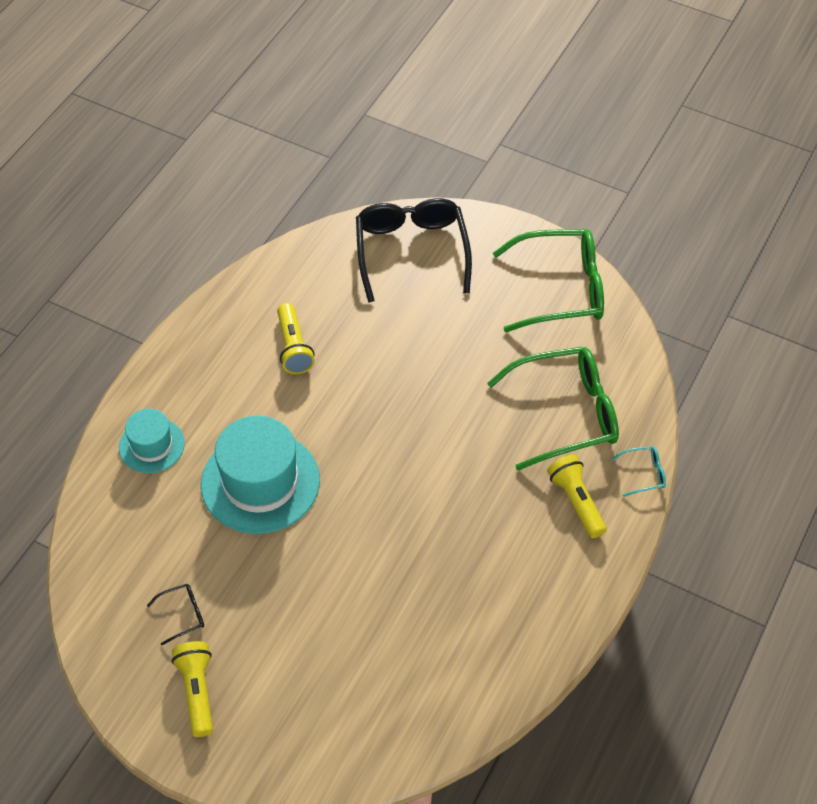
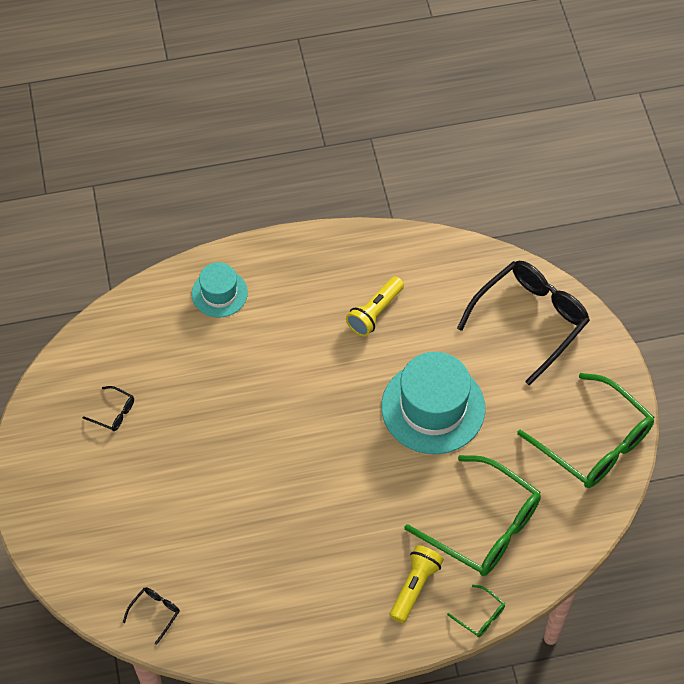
camera: 50 degrees right, 5 degrees up
yellow flashlight [172,641,213,737] -> none
turquoise hat [201,415,320,534] -> turquoise hat moved to [381,352,485,454]
turquoise glasses [612,446,666,497] -> green glasses [447,585,505,637]
none -> black glasses [123,587,180,645]

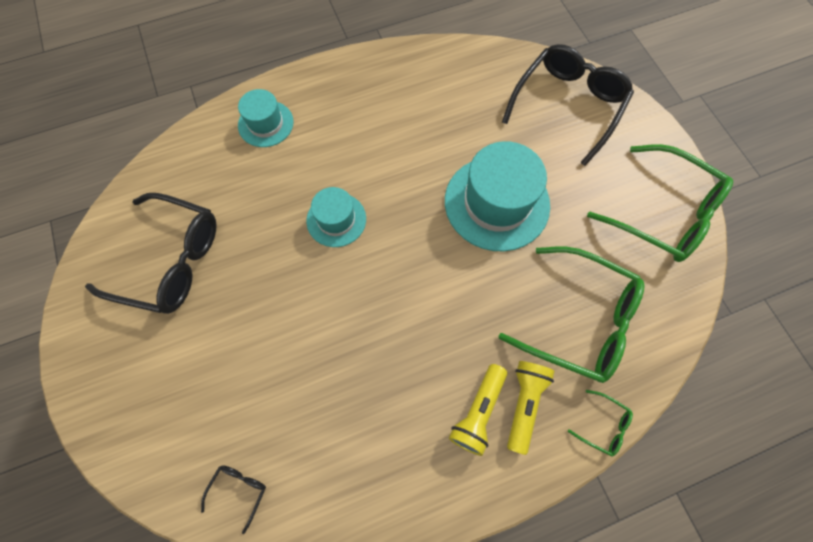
camera: 10 degrees left, 10 degrees up
black glasses [83,386,134,431] -> black glasses [85,193,217,314], size x2.45
yellow flashlight [346,276,404,336] -> yellow flashlight moved to [449,364,507,456]
none -> turquoise hat [306,187,366,247]

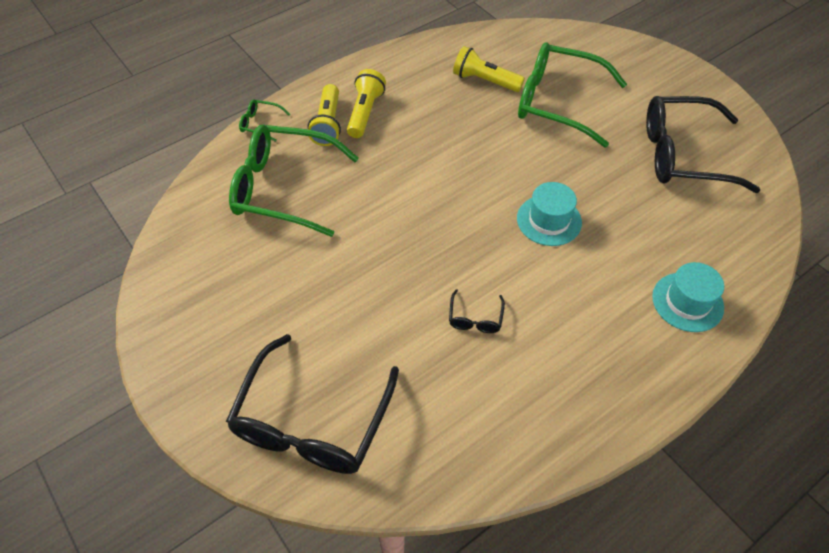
camera: 165 degrees right, 15 degrees down
black glasses [201,465,266,534] -> black glasses moved to [449,289,505,333]
turquoise hat [445,141,550,251] -> none
green glasses [587,144,733,262] -> green glasses moved to [518,42,627,147]
none -> yellow flashlight [453,46,525,92]

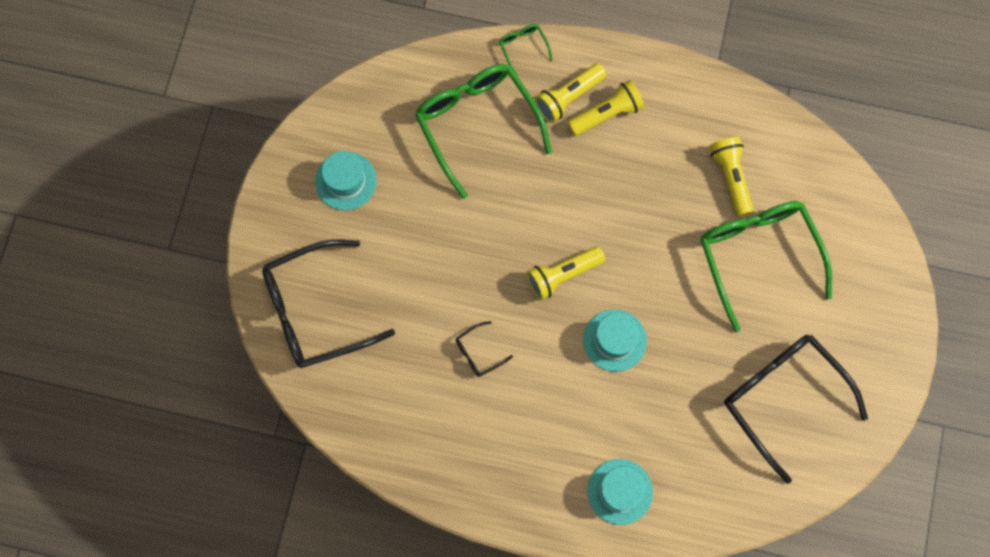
camera: 50 degrees right, 20 degrees up
none -> turquoise hat [315,151,377,210]
none -> yellow flashlight [526,246,605,300]

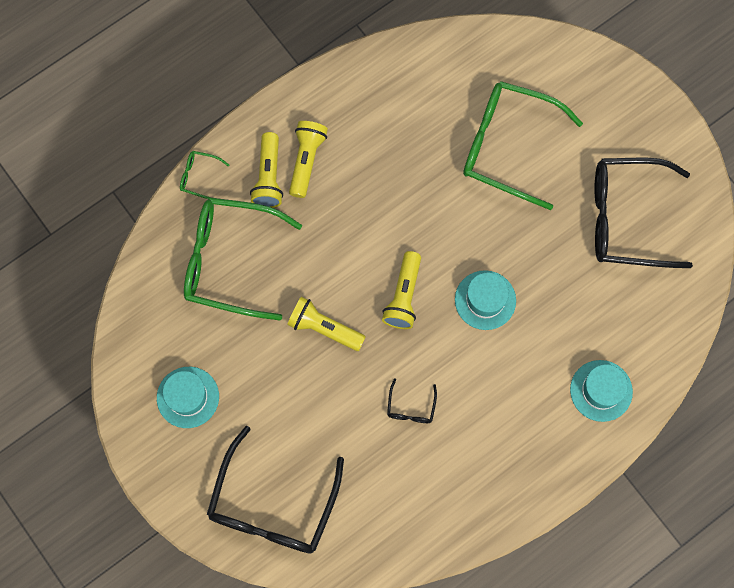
camera: 50 degrees left, 0 degrees up
yellow flashlight [709,137,754,216] -> yellow flashlight moved to [287,297,366,351]

